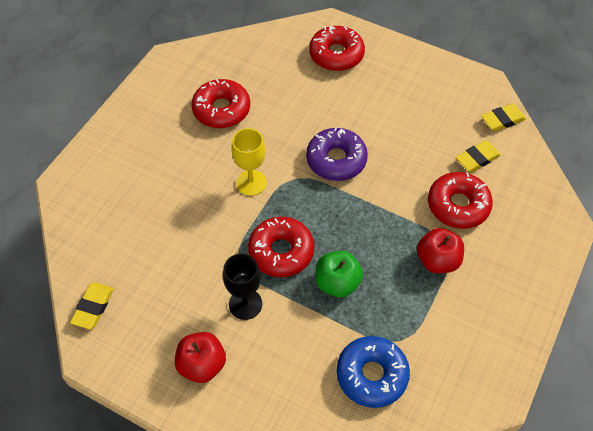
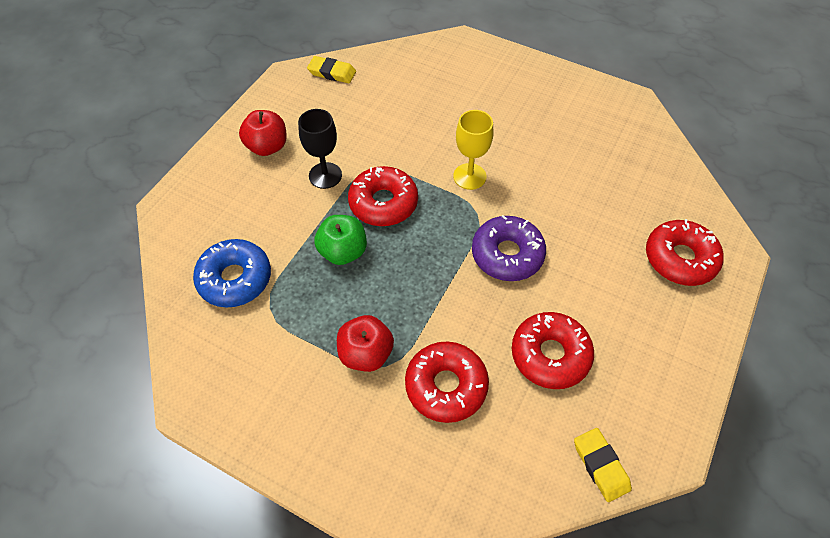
camera: 90 degrees right, 0 degrees up
red donut [191,79,250,128] -> red donut moved to [512,312,594,389]
yellow eraser [456,140,501,172] -> none

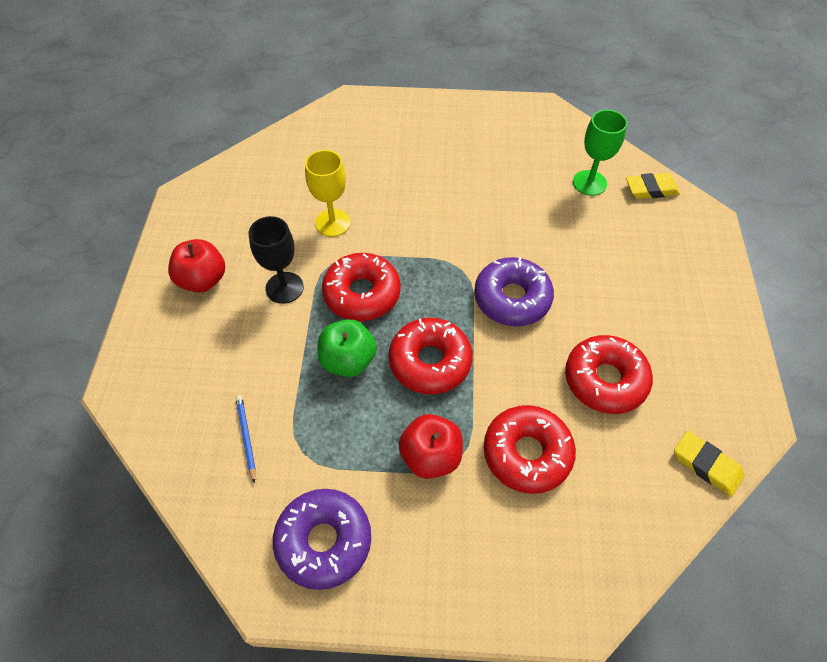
camera: 25 degrees left, 0 degrees up
blue donut [193,239,271,308] -> blue pencil [236,395,256,483]
yellow eraser [307,56,356,83] -> yellow eraser moved to [626,173,680,199]
yellow goblet [453,110,493,190] -> yellow goblet moved to [305,150,351,237]
red donut [646,219,724,286] -> red donut moved to [389,318,472,394]
none -> purple donut [273,489,371,590]
none -> green goblet [573,110,627,196]

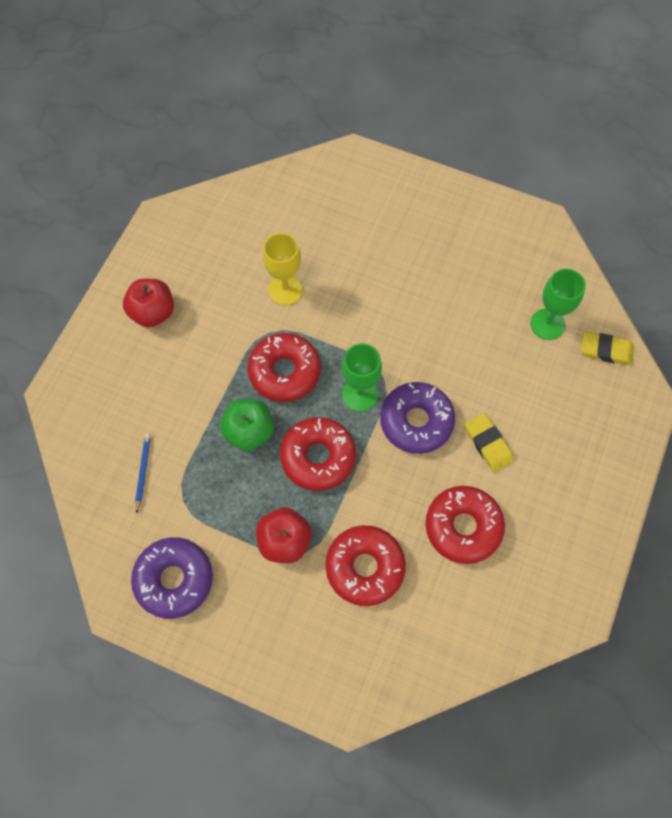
camera: 20 degrees right, 10 degrees up
black goblet [249,216,304,304] -> none
yellow eraser [674,431,745,497] -> yellow eraser moved to [465,413,514,473]
none -> green goblet [342,343,382,412]

